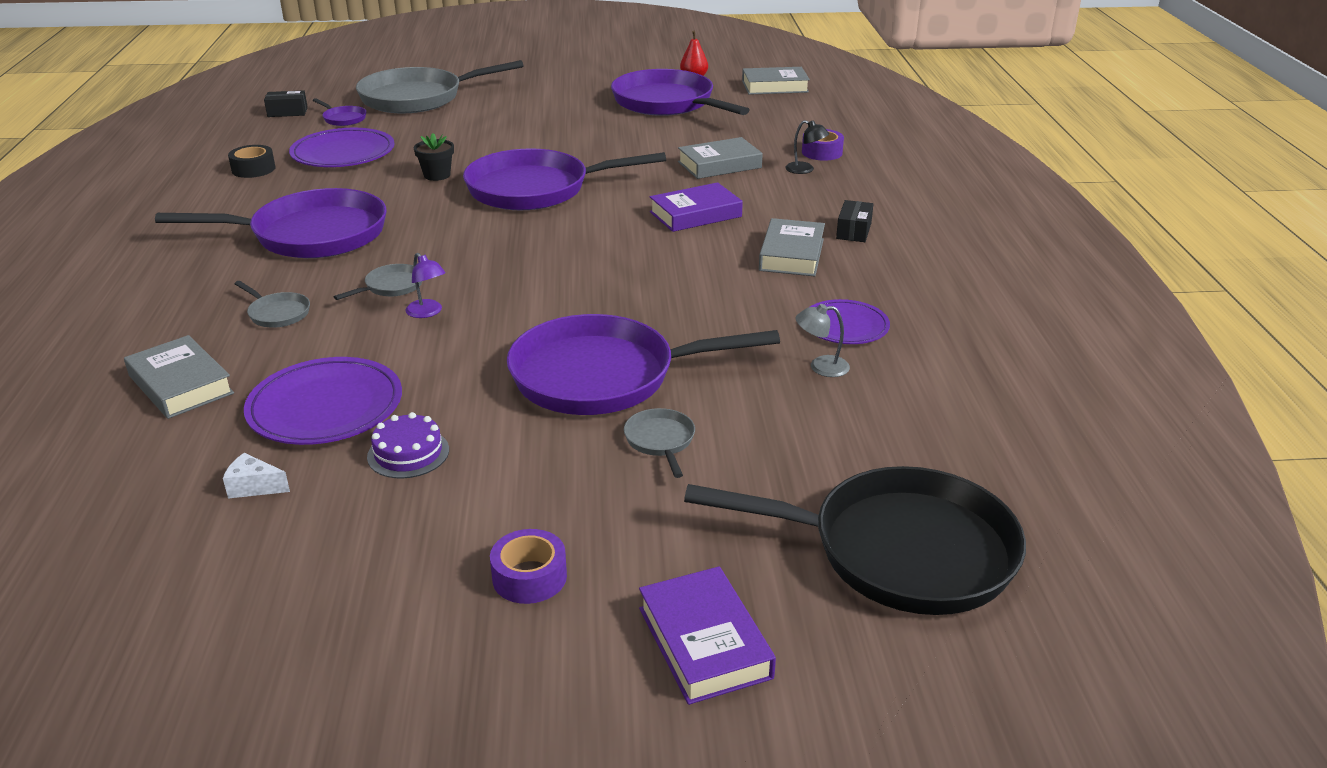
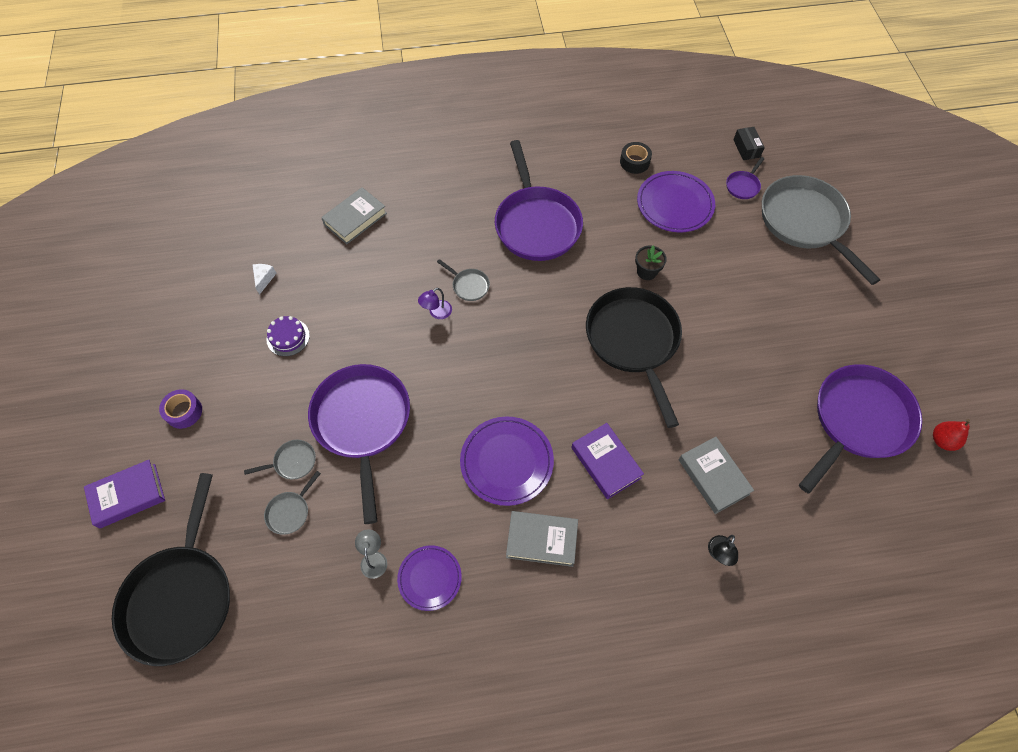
camera: 85 degrees right, 30 degrees up
grey pan [235,281,310,328] -> grey pan moved to [264,471,321,535]
purple plate [244,357,402,445] -> purple plate moved to [460,417,554,506]
purple pan [463,148,666,210] -> black pan [586,287,682,428]
grey book [742,67,810,95] -> none
purple tape [802,129,844,161] -> none
black box [836,200,873,242] -> none

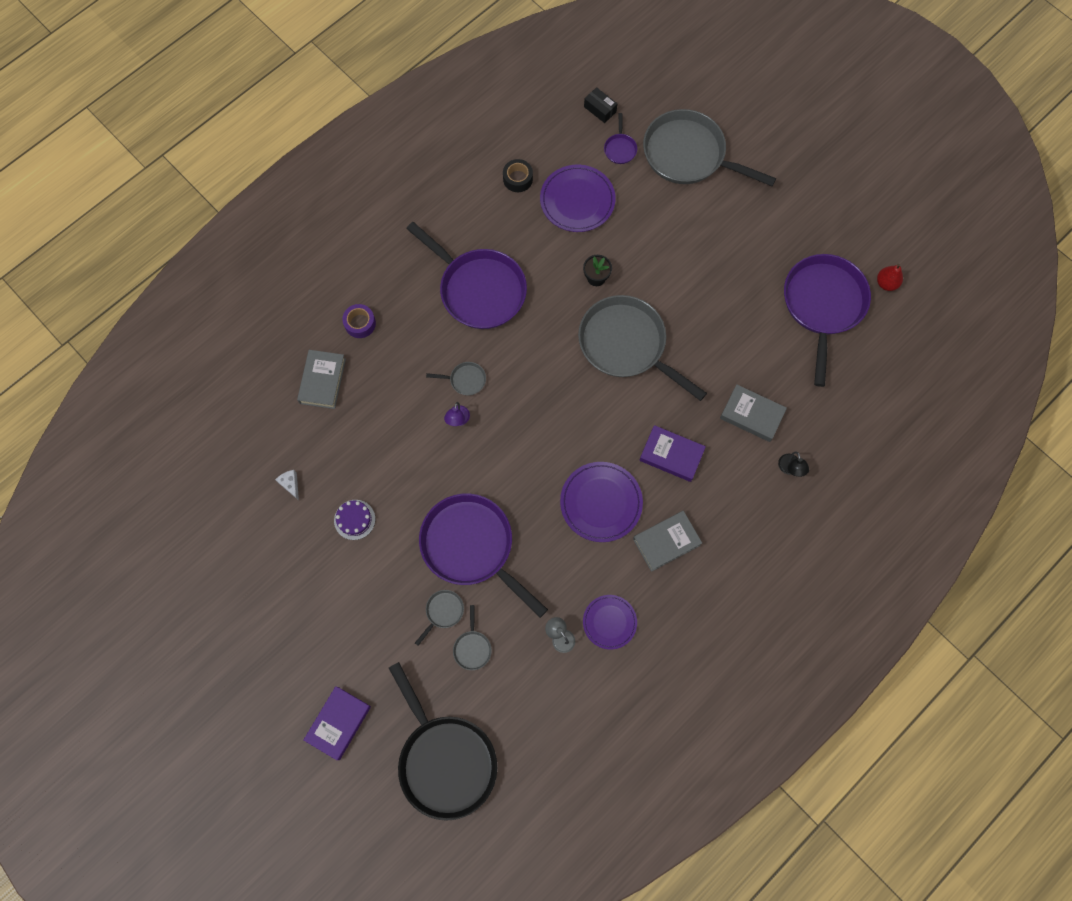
camera: 35 degrees left, 10 degrees up
purple tape [159,389,202,429] -> purple tape moved to [342,304,376,338]
black pan [586,287,682,428] -> grey pan [578,295,707,401]

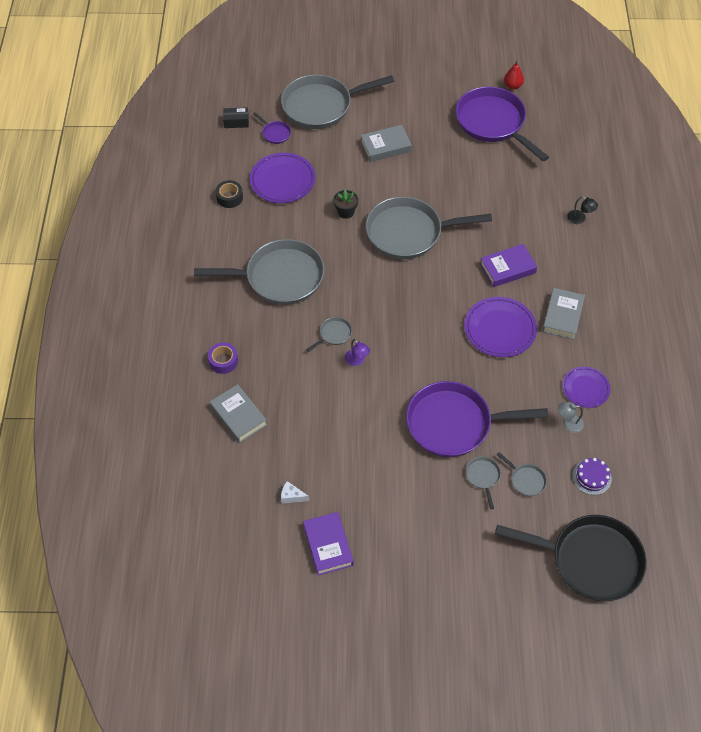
camera: 45 degrees left, 15 degrees down
purple book [304,686,371,760] -> purple book moved to [303,512,353,576]
purple cake [334,500,375,540] -> purple cake moved to [572,458,612,495]
purple pan [406,222,527,329] -> grey pan [194,239,324,305]
grey book [720,384,787,442] -> grey book moved to [361,125,412,162]

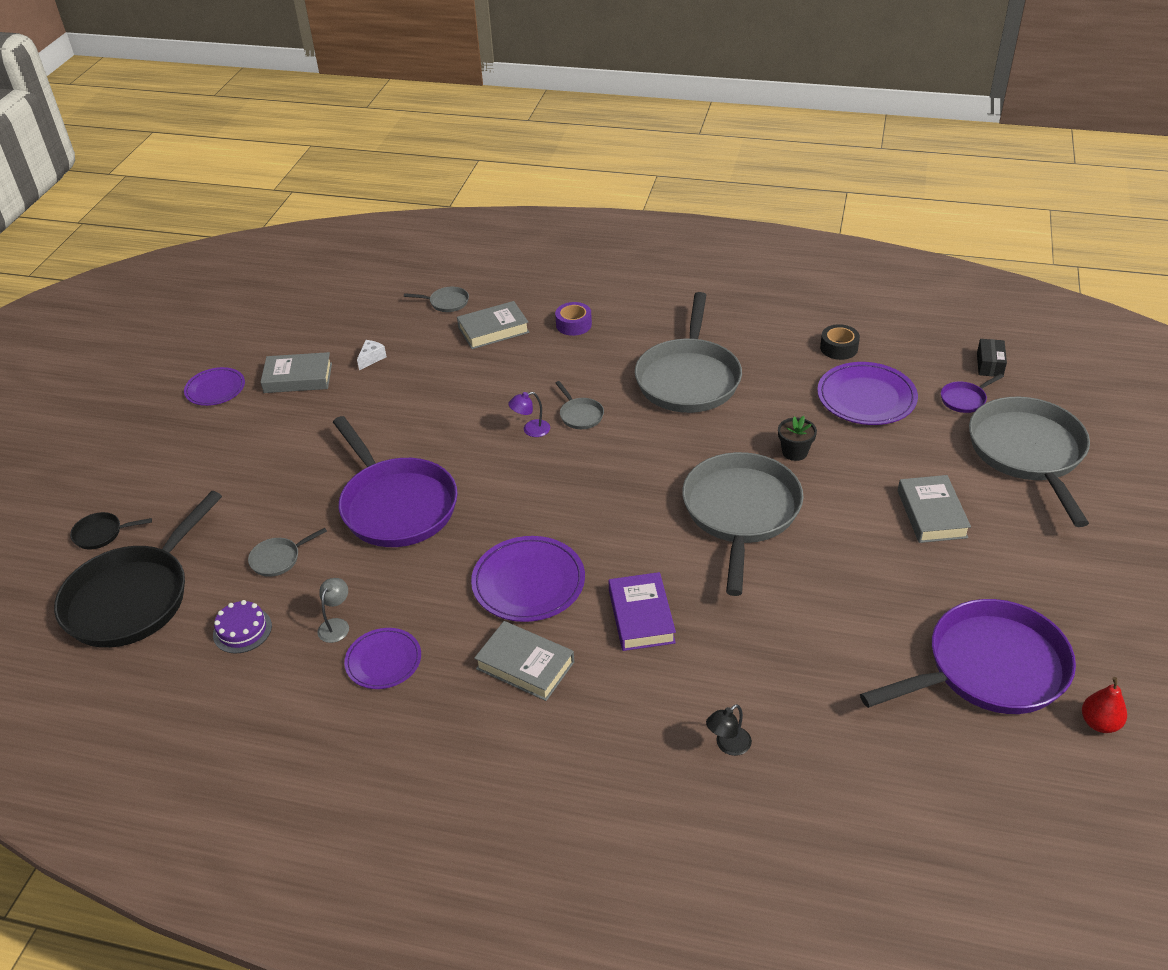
camera: 105 degrees right, 15 degrees down
purple book [303,512,353,576] -> grey book [261,352,332,393]
purple pan [406,381,549,457] -> purple pan turned 135 degrees clockwise [333,416,458,547]
grey pan [466,456,501,509] -> grey pan moved to [404,287,469,312]
none -> black pan [70,512,152,550]
none -> purple plate [184,367,245,406]

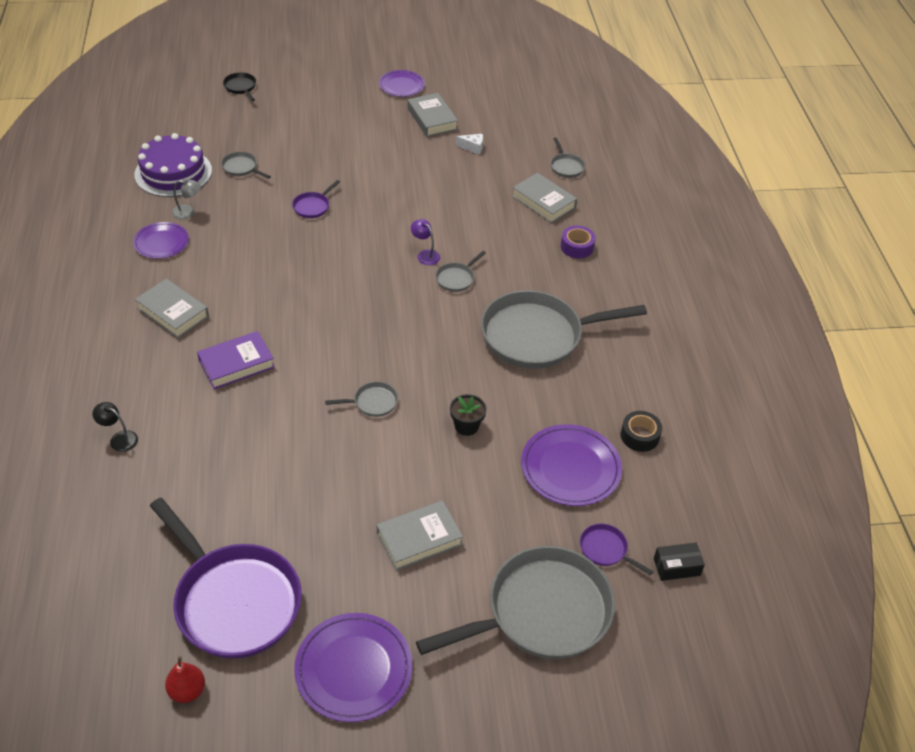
camera: 65 degrees right, 5 degrees up
black pan [54,491,222,648] -> none
purple cake [213,600,272,653] -> purple cake [134,133,212,197], size x1.91
purple pan [333,416,458,547] -> purple pan [292,180,340,218], size x0.41
purple plate [471,536,585,622] -> purple plate moved to [294,613,412,722]
grey book [474,621,574,701] -> grey book turned 60 degrees counterclockwise [135,278,209,338]
grey pan [682,452,804,596] -> grey pan [325,382,398,417], size x0.41

